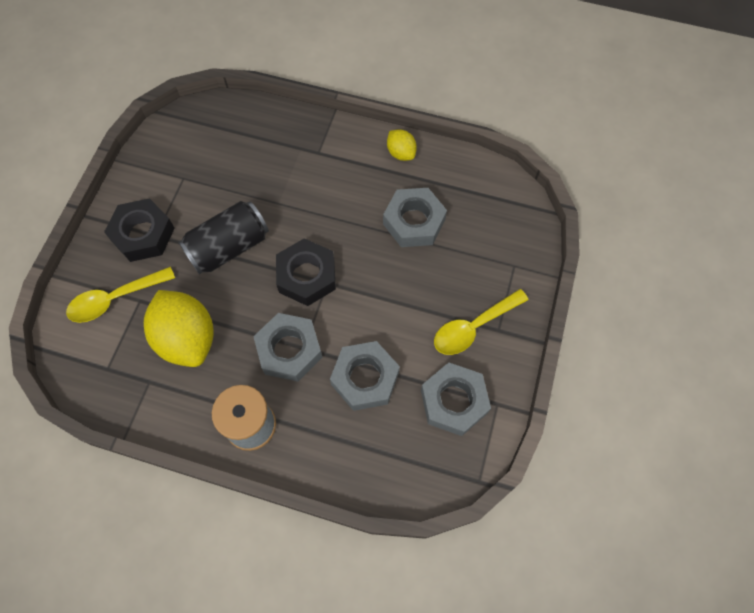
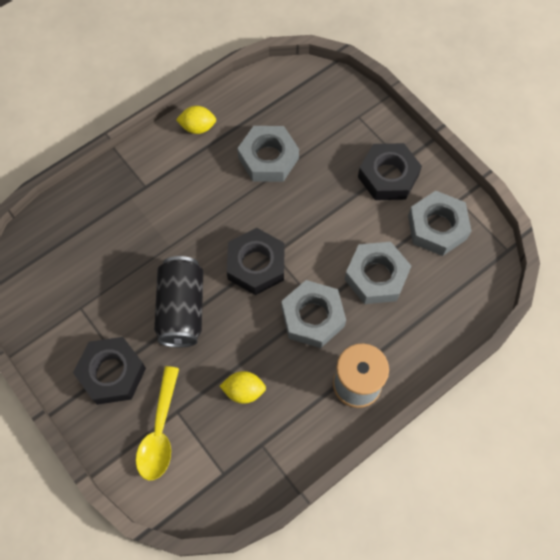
camera: 55 degrees left, 0 degrees up
yellow lemon [144,290,213,367] -> yellow lemon [220,371,266,404], size x0.50
yellow spoon [434,289,529,355] -> black nut [358,143,422,200]

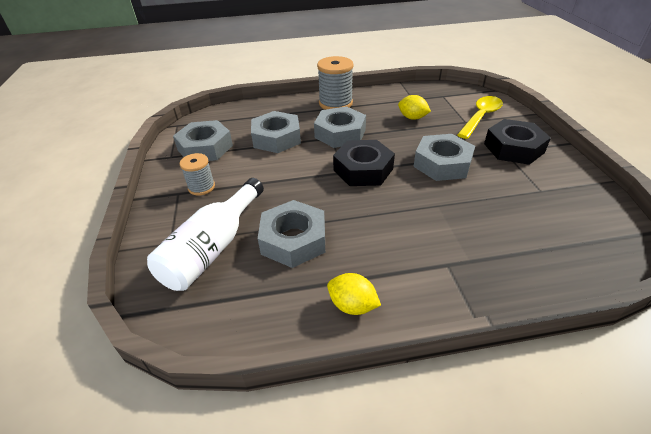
camera: 150 degrees left, 25 degrees down
black can [154,256,203,347] -> grey nut [413,134,475,181]
black nut [358,143,422,200] -> grey spool [180,153,215,196]
none -> white bottle [147,178,264,291]

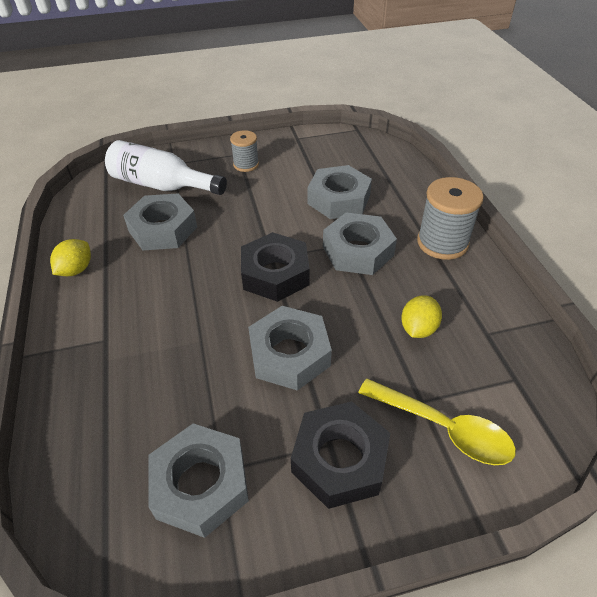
camera: 85 degrees right, 5 degrees up
grey nut [173,120,233,161] -> grey nut moved to [148,424,249,538]

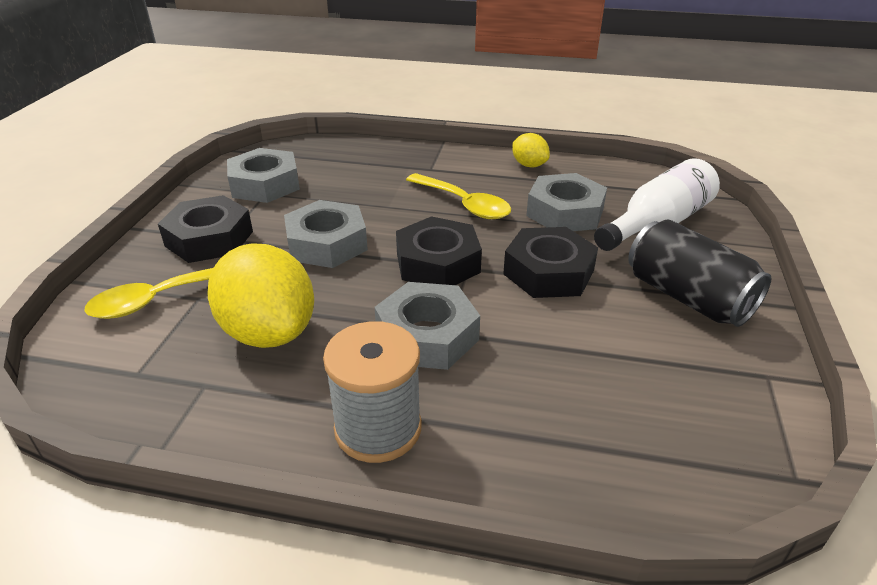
camera: 115 degrees right, 10 degrees down
grey spool [230,130,259,172] -> black can [628,219,771,327]
grey nut [308,165,372,219] -> none
yellow lemon [401,295,442,338] -> yellow lemon [208,244,314,348], size x2.01
none -> yellow spoon [406,173,511,219]
none -> black nut [503,227,598,298]

